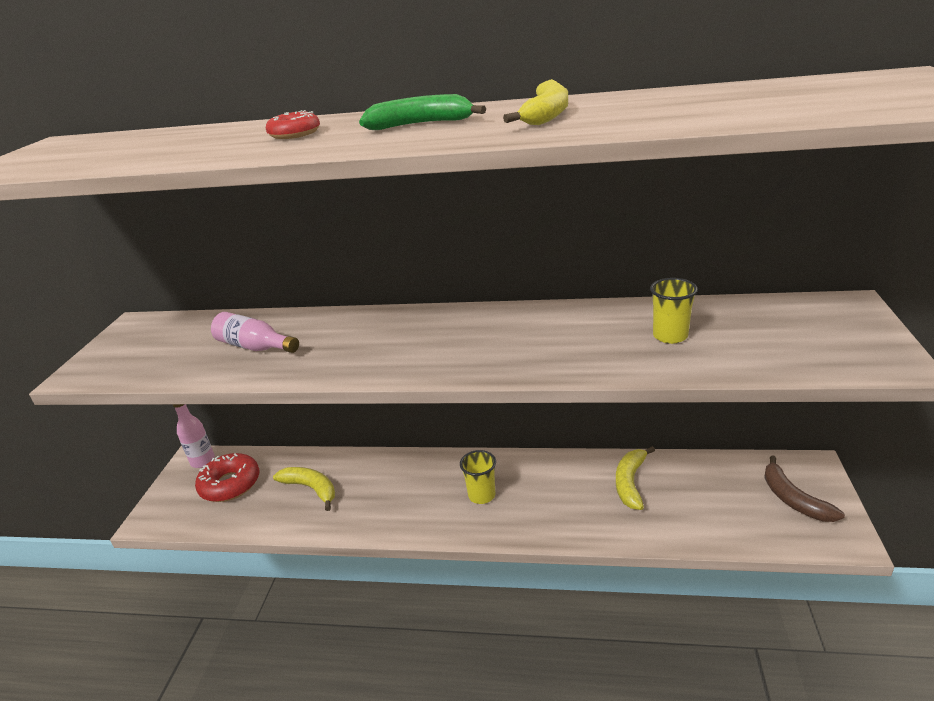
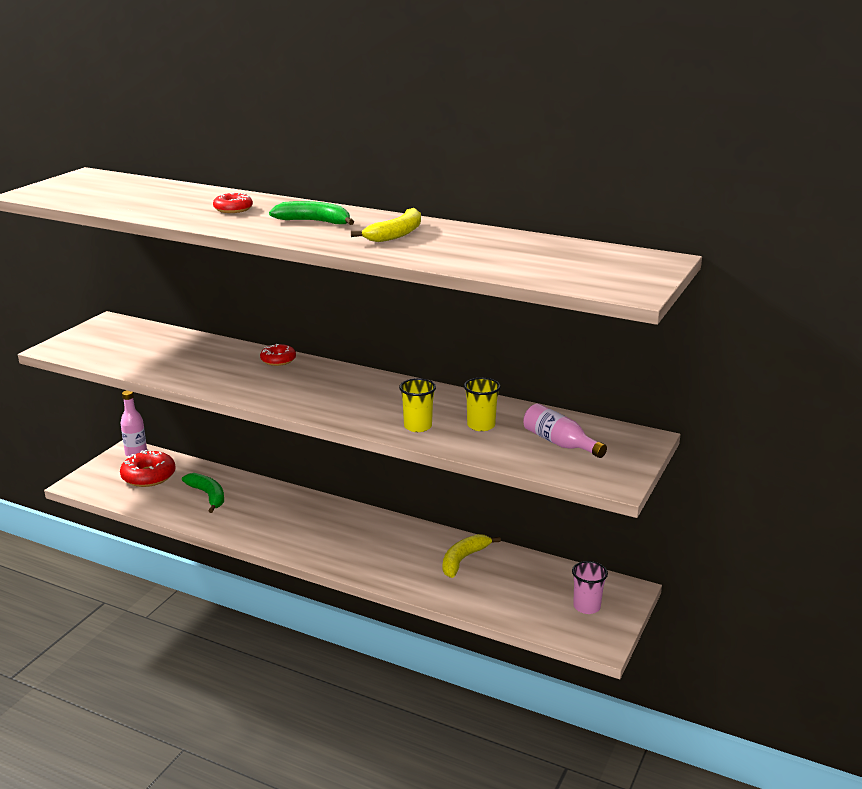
camera: 15 degrees right, 5 degrees down
pink bottle [211,312,299,353] -> pink bottle moved to [523,403,607,458]
yellow banana [273,467,335,511] -> green banana [182,473,224,513]
yellow cup [460,450,496,504] -> yellow cup moved to [399,378,436,432]
brown banana [764,455,845,522] -> pink cup [572,561,608,614]
none -> red donut [260,344,296,366]

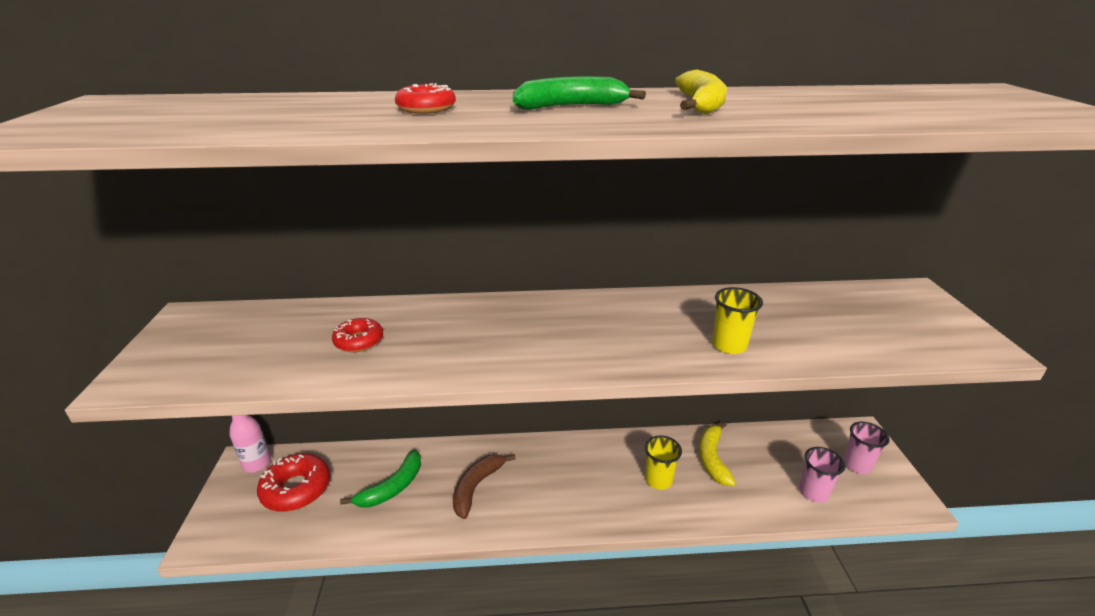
camera: 30 degrees left, 5 degrees up
green banana [182,473,224,513] -> green banana turned 105 degrees clockwise [340,450,421,508]
red donut [260,344,296,366] -> red donut moved to [332,318,383,352]
yellow cup [464,377,501,431] -> yellow cup moved to [645,436,682,490]
pink bottle [523,403,607,458] -> none
none -> brown banana [453,454,516,519]
none -> pink cup [799,447,845,502]

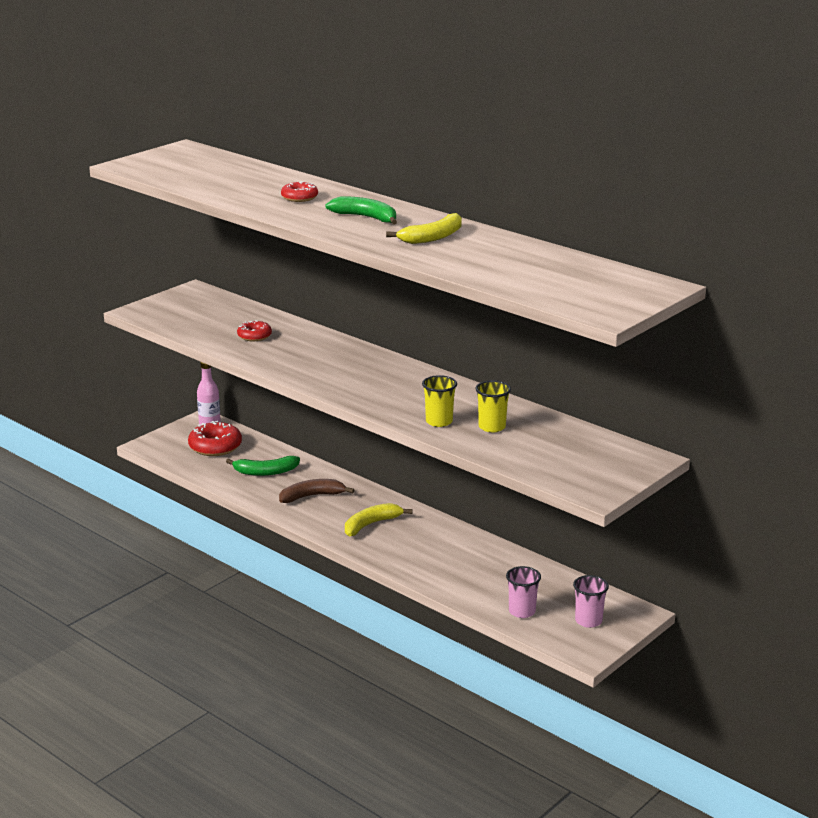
camera: 45 degrees right, 5 degrees down
yellow cup [645,436,682,490] -> yellow cup moved to [475,380,511,433]
yellow banana [699,422,736,486] -> yellow banana moved to [345,503,413,536]

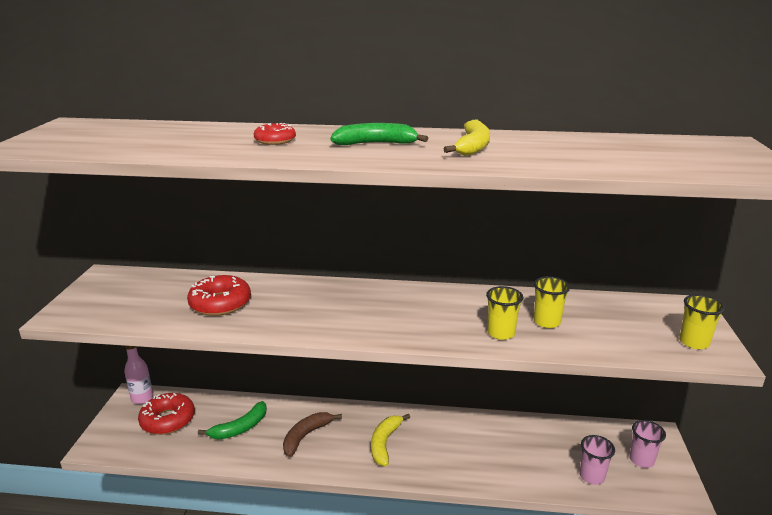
camera: 35 degrees left, 0 degrees up
red donut [237,320,272,341] -> red donut [187,275,251,316], size x1.67
none -> yellow cup [679,294,725,349]

